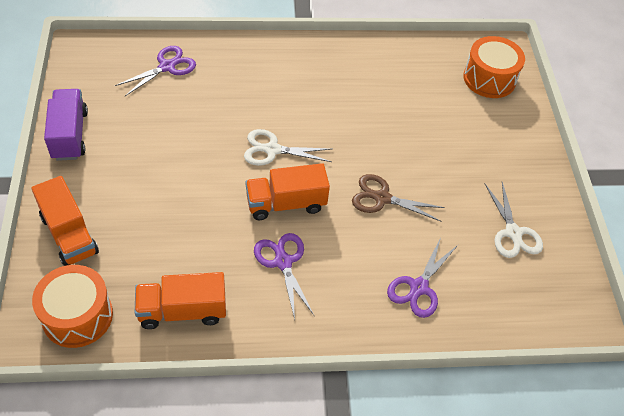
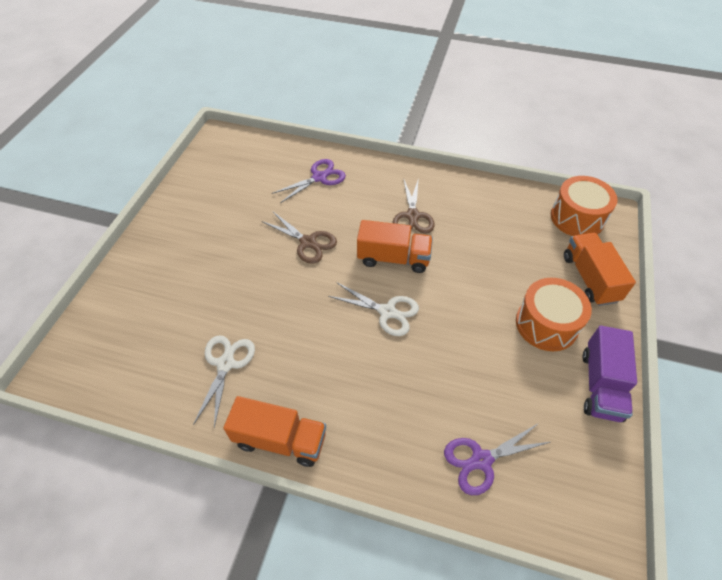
camera: 155 degrees left, 0 degrees up
orange truck [135,272,226,329] -> orange truck moved to [223,396,326,467]
purple scissors [254,233,314,320] -> brown scissors [393,178,435,233]
orange drum [463,36,525,98] -> orange drum moved to [516,278,592,351]
white scissors [485,182,543,258] -> white scissors moved to [193,335,255,428]

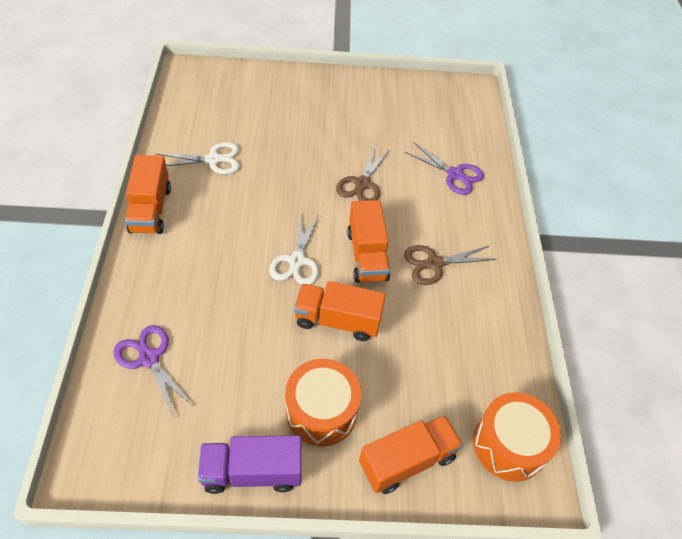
camera: 70 degrees right, 0 degrees up
none -> orange truck [294,281,386,341]

